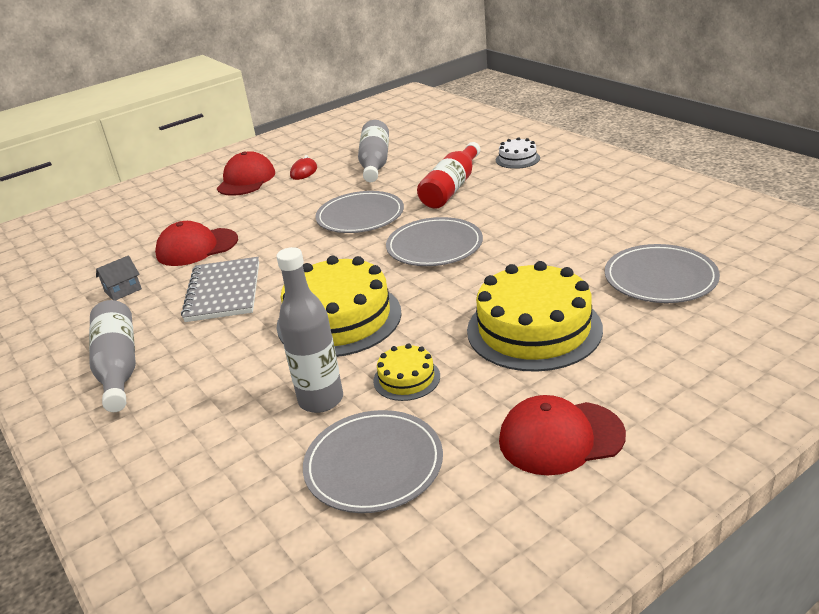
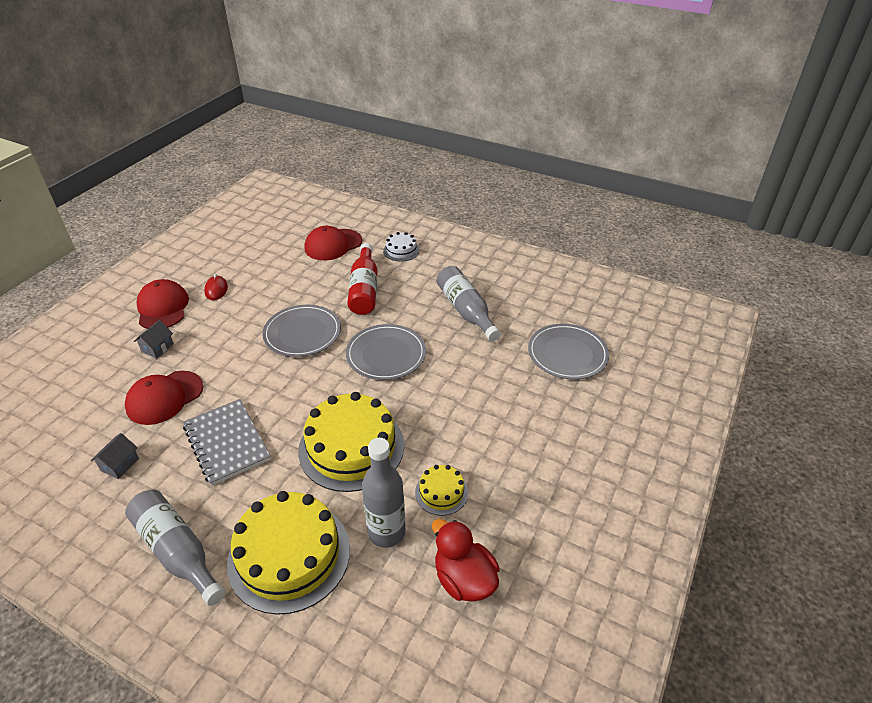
camera: 30 degrees left, 10 degrees up
grey plate [303,410,443,513] -> red duck [432,519,500,602]
grey bottle [358,120,389,182] -> grey bottle moved to [436,266,501,341]
yellow cake [467,261,603,372] -> yellow cake moved to [227,491,350,615]
red cap [499,395,626,475] -> red cap moved to [305,226,362,260]
none -> grey house [134,320,174,359]

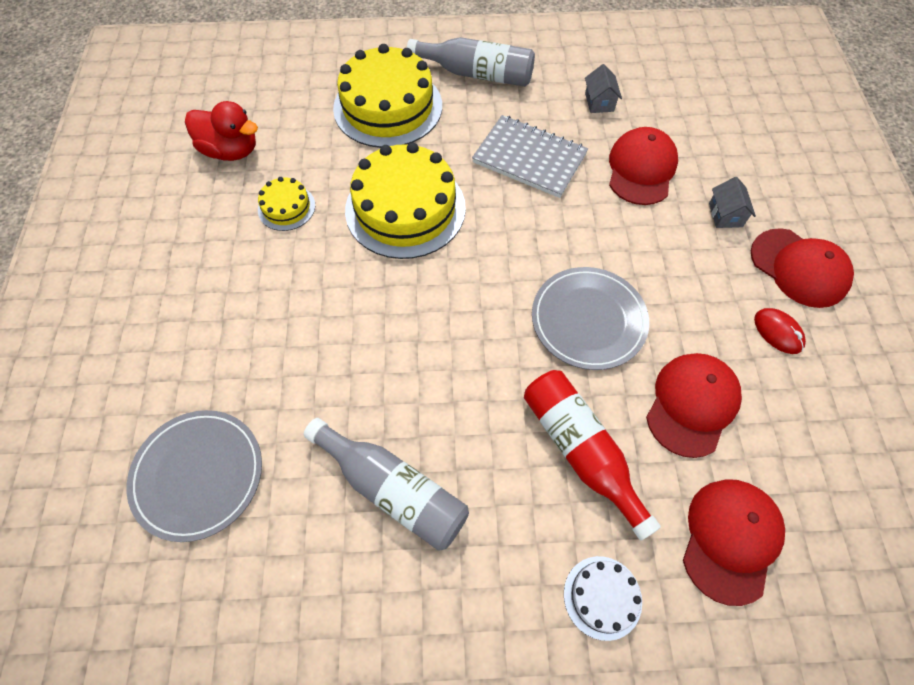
camera: 150 degrees right, 20 degrees up
grey plate [346,324,426,380] -> none
grey bottle [362,438,406,548] -> none
none -> red cap [646,353,742,458]

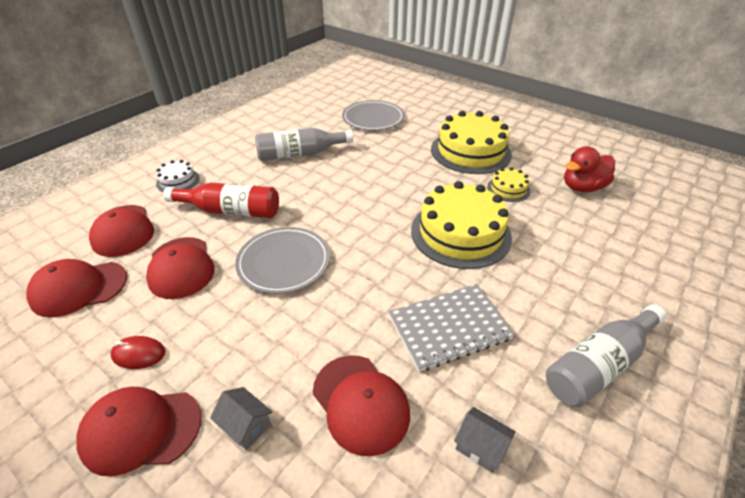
camera: 130 degrees right, 20 degrees down
yellow cake [333,44,442,148] -> yellow cake moved to [431,111,512,174]
none -> red cap [26,259,127,318]

